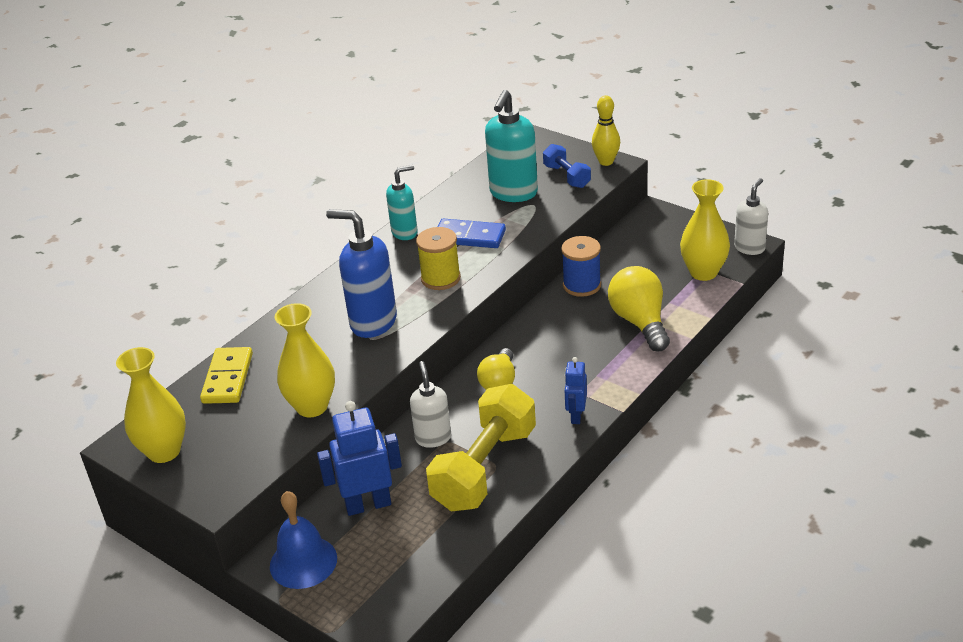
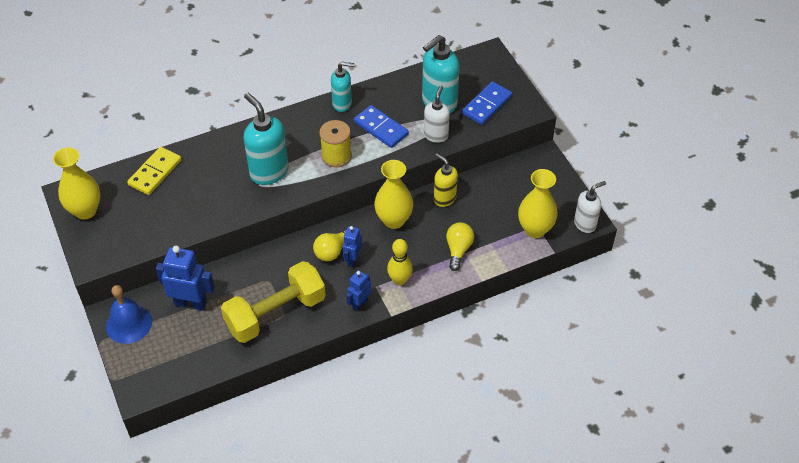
camera: 25 degrees right, 15 degrees up
yellow vase [275,303,335,417] -> yellow vase moved to [374,160,413,229]
blue soap dispenser [326,209,397,338] -> turquoise soap dispenser [243,93,289,185]
white soap dispenser [410,361,451,448] -> white soap dispenser moved to [424,86,450,143]
blue dumbbell [543,144,591,188] -> blue domino [462,82,512,125]
blue spool [561,236,601,297] -> yellow soap dispenser [434,153,458,207]
yellow bowling pin [592,95,620,166] -> yellow bowling pin moved to [387,239,413,285]
yellow light bulb [608,266,670,351] -> yellow light bulb [446,222,474,271], size x0.66
none -> blue robot [343,226,362,267]

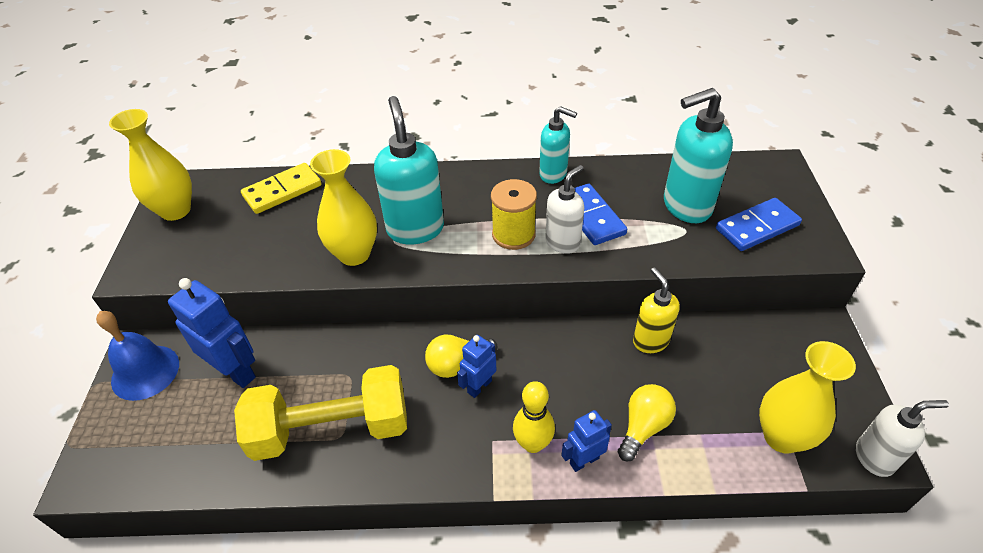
camera: 25 degrees right, 5 degrees down
blue robot [346,270,371,311] -> blue robot moved to [561,410,612,472]
yellow vase [374,160,413,229] -> yellow vase moved to [310,149,377,266]
white soap dispenser [424,86,450,143] -> white soap dispenser moved to [545,165,584,254]

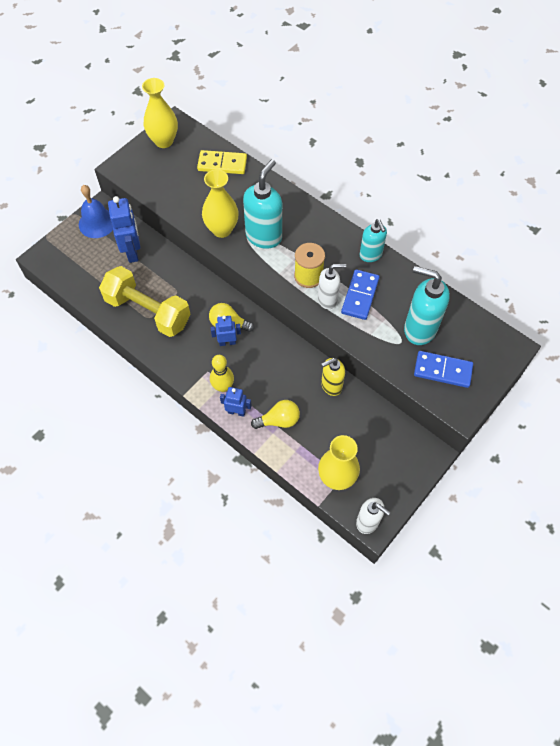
camera: 40 degrees right, 15 degrees up
yellow soap dispenser [633,267,680,353] -> yellow soap dispenser turned 135 degrees counterclockwise [321,358,345,396]

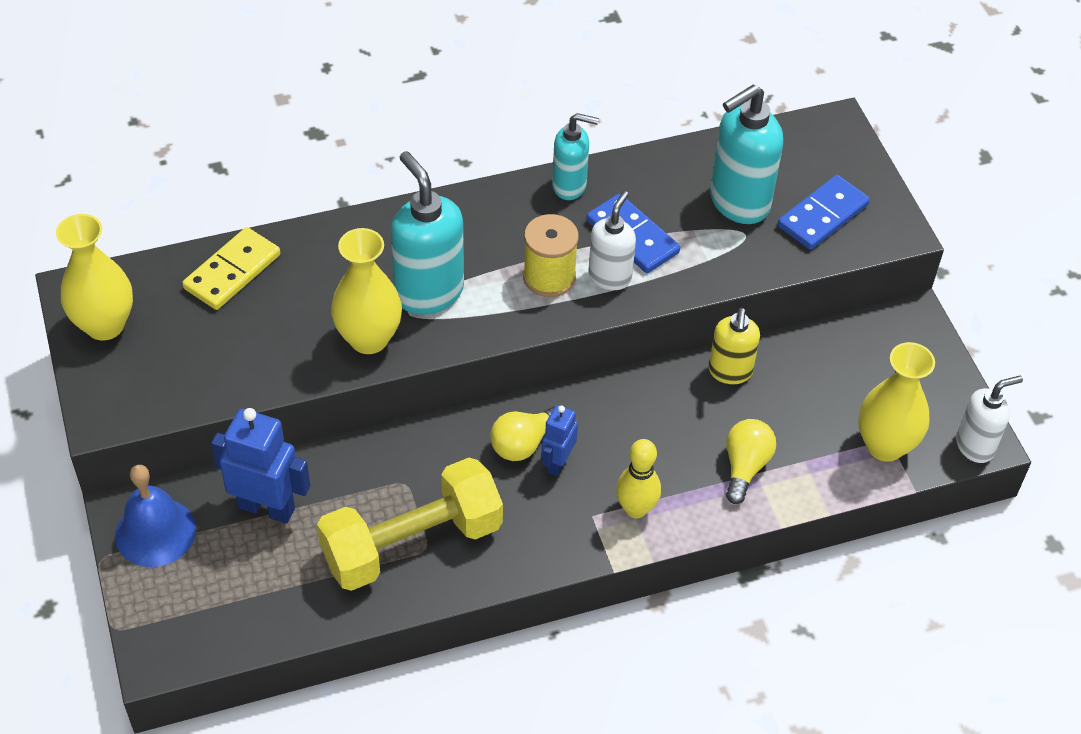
camera: 60 degrees left, 10 degrees down
blue robot [220,387,252,417] -> none

